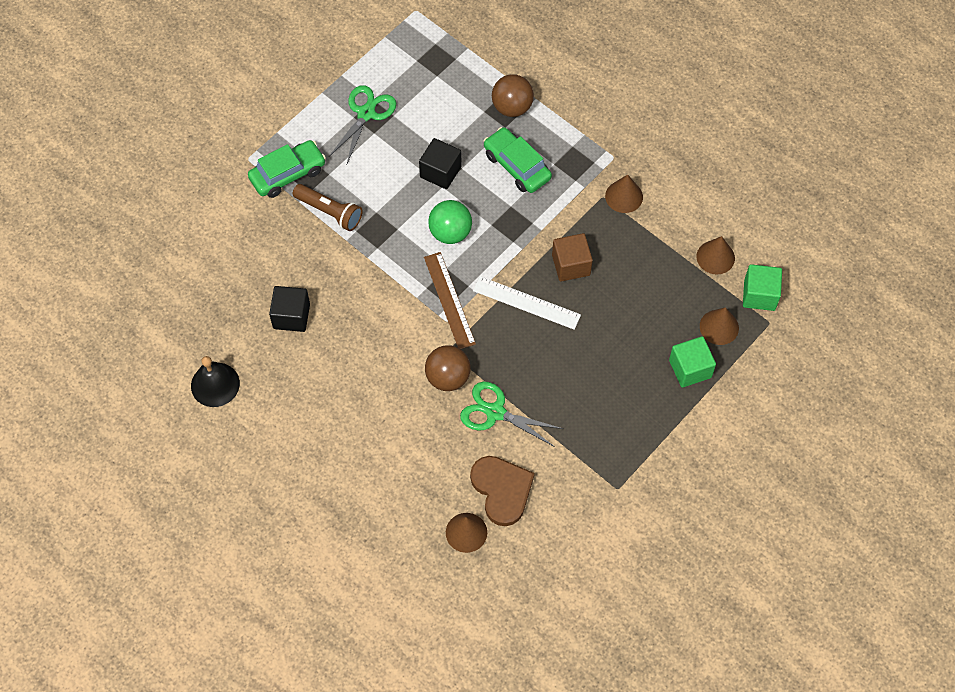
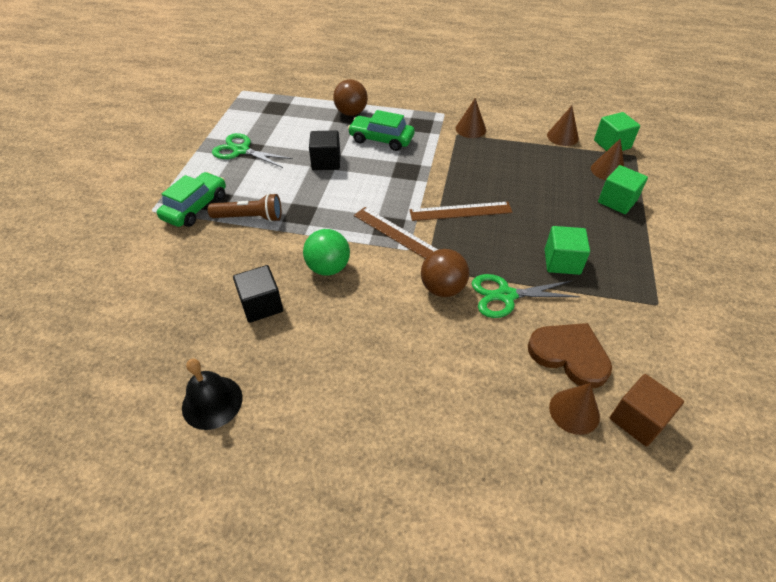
camera: 30 degrees left, 15 degrees down
green scissors [329,85,396,164] -> green scissors turned 60 degrees counterclockwise [212,133,293,168]
green ball [428,200,472,244] -> green ball moved to [303,229,350,276]
white ruler [473,276,581,330] -> brown ruler [410,202,513,221]
brown cube [552,233,593,282] -> brown cube moved to [610,374,684,446]
none -> green cube [545,226,590,275]

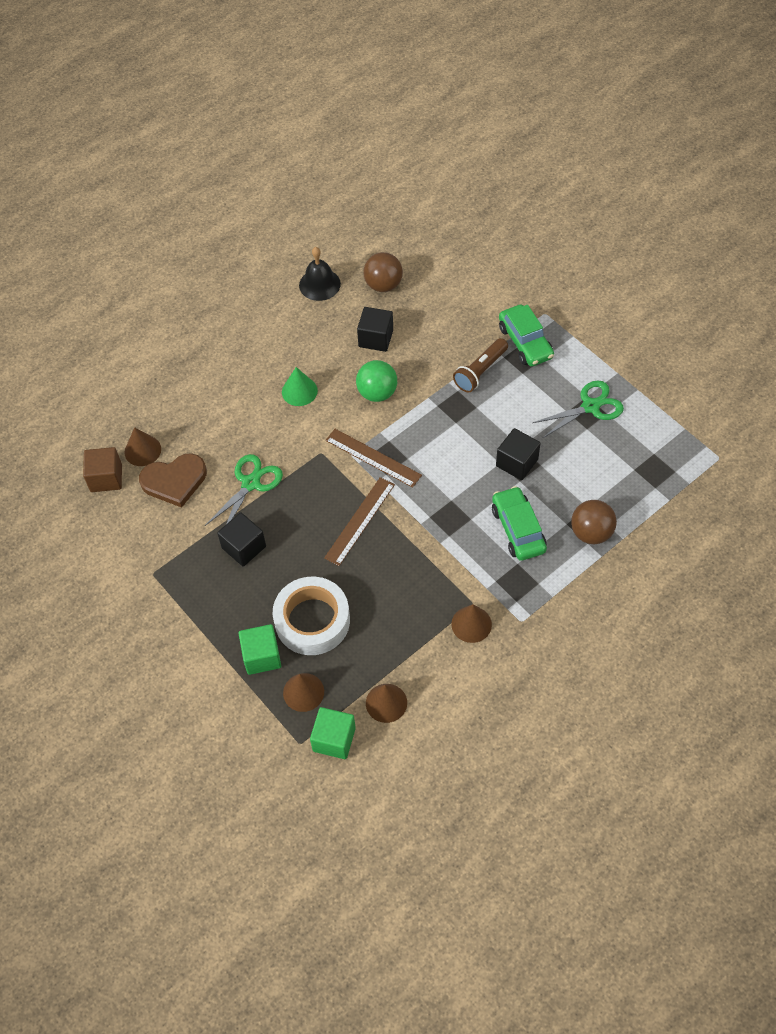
camera: 130 degrees right, 10 degrees up
green car [348,110,415,151] -> green car turned 75 degrees counterclockwise [492,486,547,561]
brown ruler [354,207,438,259] -> brown ruler turned 45 degrees clockwise [325,429,422,488]
brown ball [421,249,469,297] -> brown ball moved to [364,252,403,292]
green cube [545,226,590,275] -> black cube [217,512,266,567]
none -> white tape [273,577,350,655]
none -> green cone [282,367,318,406]

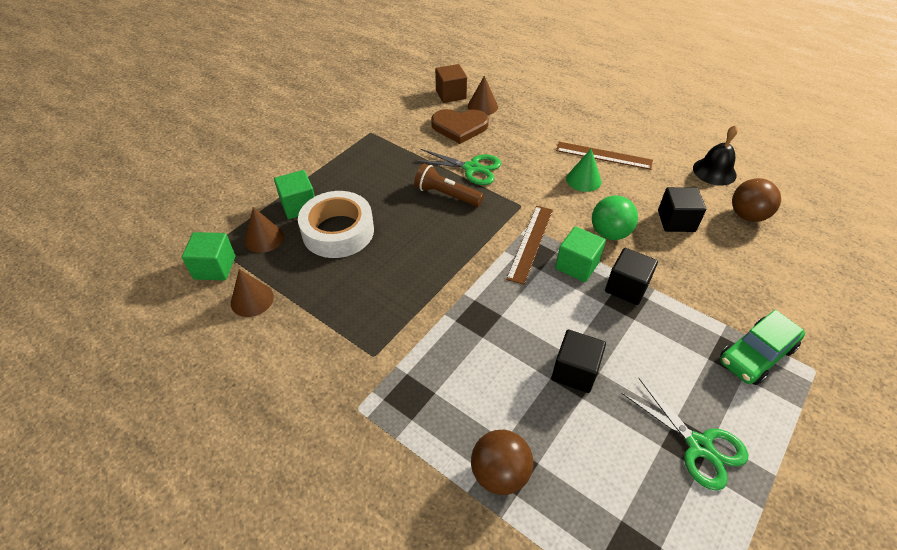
camera: 75 degrees right, 10 degrees down
brown heart [139,453,207,508] -> brown heart turned 60 degrees counterclockwise [431,109,489,144]
black cube [217,512,266,567] -> black cube moved to [605,248,658,305]
brown ruler [324,477,395,566] -> brown ruler moved to [556,142,653,170]
brown cone [451,604,492,643] -> none
brown flashlight [453,338,508,393] -> brown flashlight moved to [414,163,484,207]
green car [492,486,547,561] -> none
none -> green cube [555,226,606,282]

